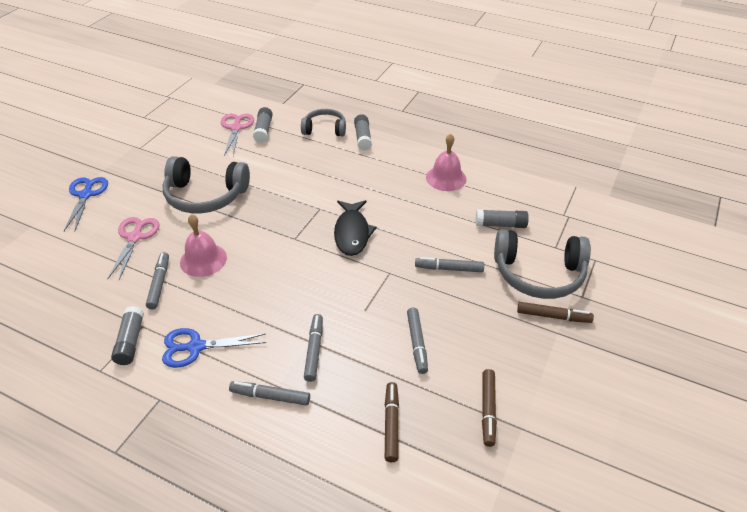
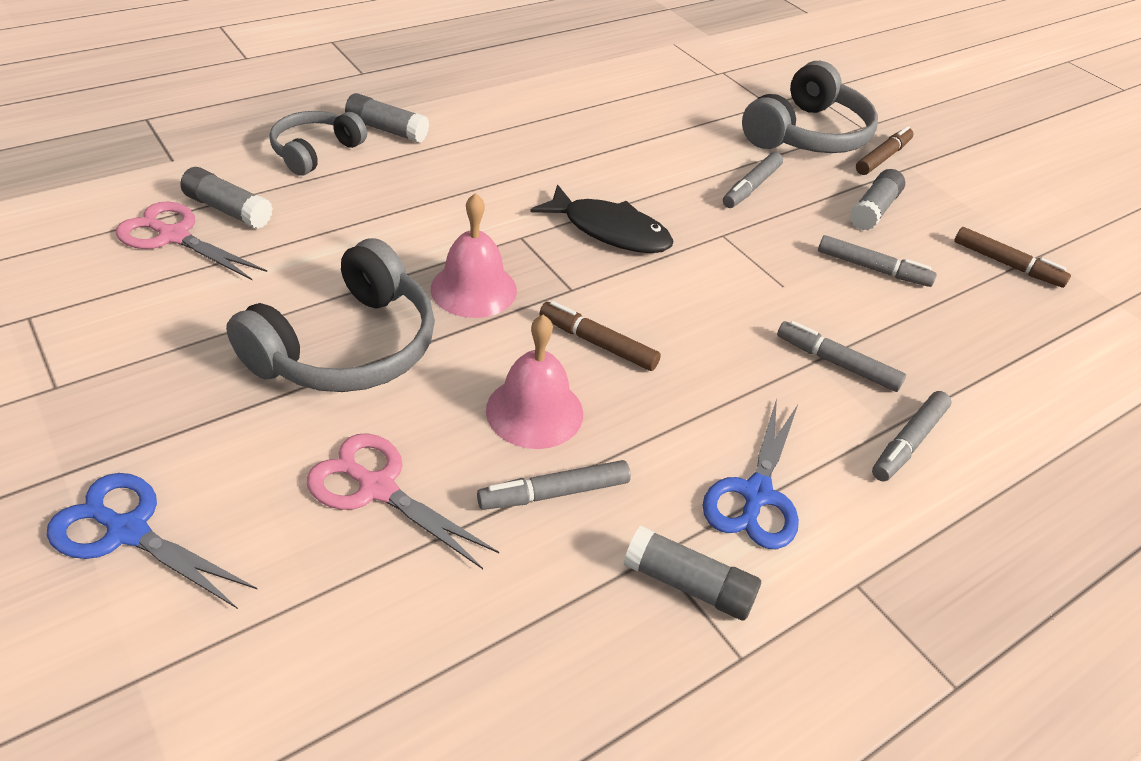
camera: 65 degrees left, 0 degrees up
grey marker [146,252,169,310] -> grey marker turned 45 degrees counterclockwise [477,460,631,510]
brown marker [385,382,399,462] -> brown marker moved to [539,301,661,371]
pink bell [426,133,466,191] -> pink bell moved to [431,193,517,318]
grey glue stick [476,209,529,228] -> grey glue stick moved to [849,169,905,231]

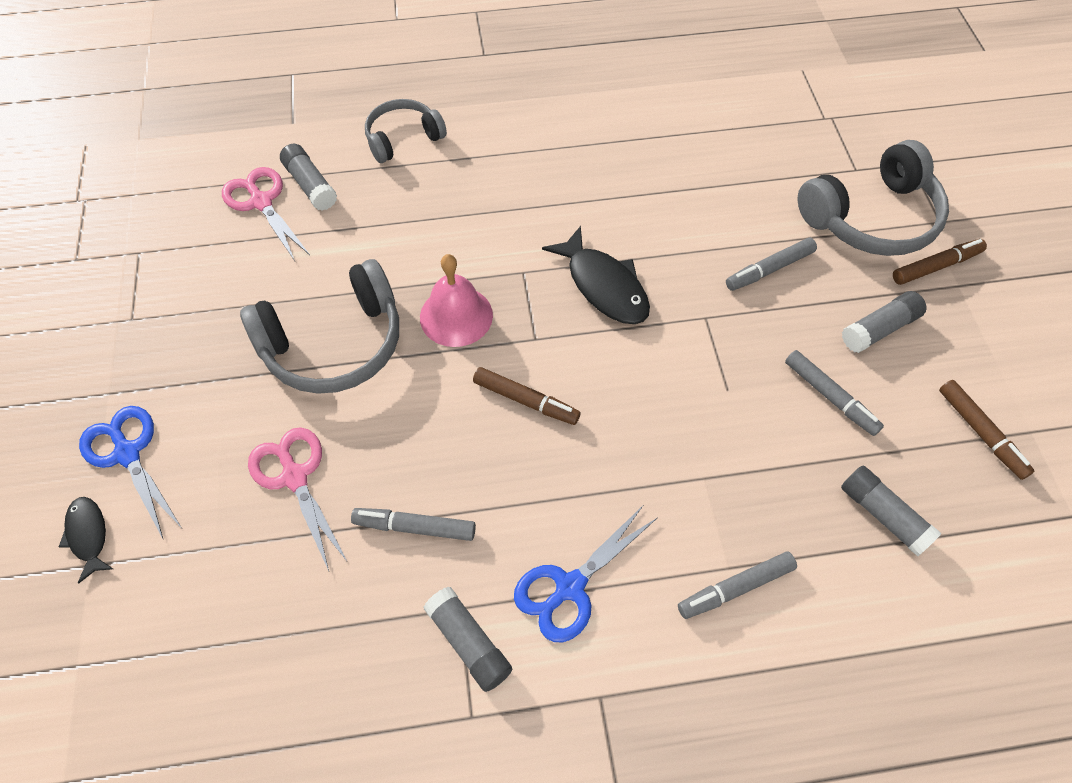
camera: 30 degrees right, 15 degrees up
grey glue stick [345,93,429,143] -> grey glue stick moved to [841,466,942,557]
pink bell [486,315,583,449] -> none
brown marker [539,301,661,371] -> brown marker turned 150 degrees clockwise [473,367,581,425]
grey marker [777,321,906,392] -> none
none -> black fish [59,497,113,583]

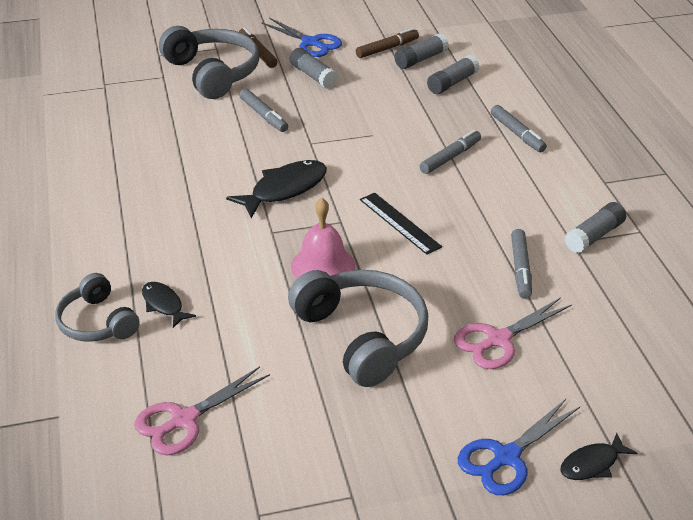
camera: 95 degrees left, 20 degrees down
grey glue stick [280,144,337,211] -> grey glue stick moved to [395,33,449,69]
brown marker [473,367,581,425] -> black ruler [360,193,442,255]
blue scissors [514,506,657,642] -> blue scissors moved to [261,18,342,57]
grey marker [785,350,884,436] -> grey marker moved to [420,130,481,174]
none -> black fish [142,282,196,328]

